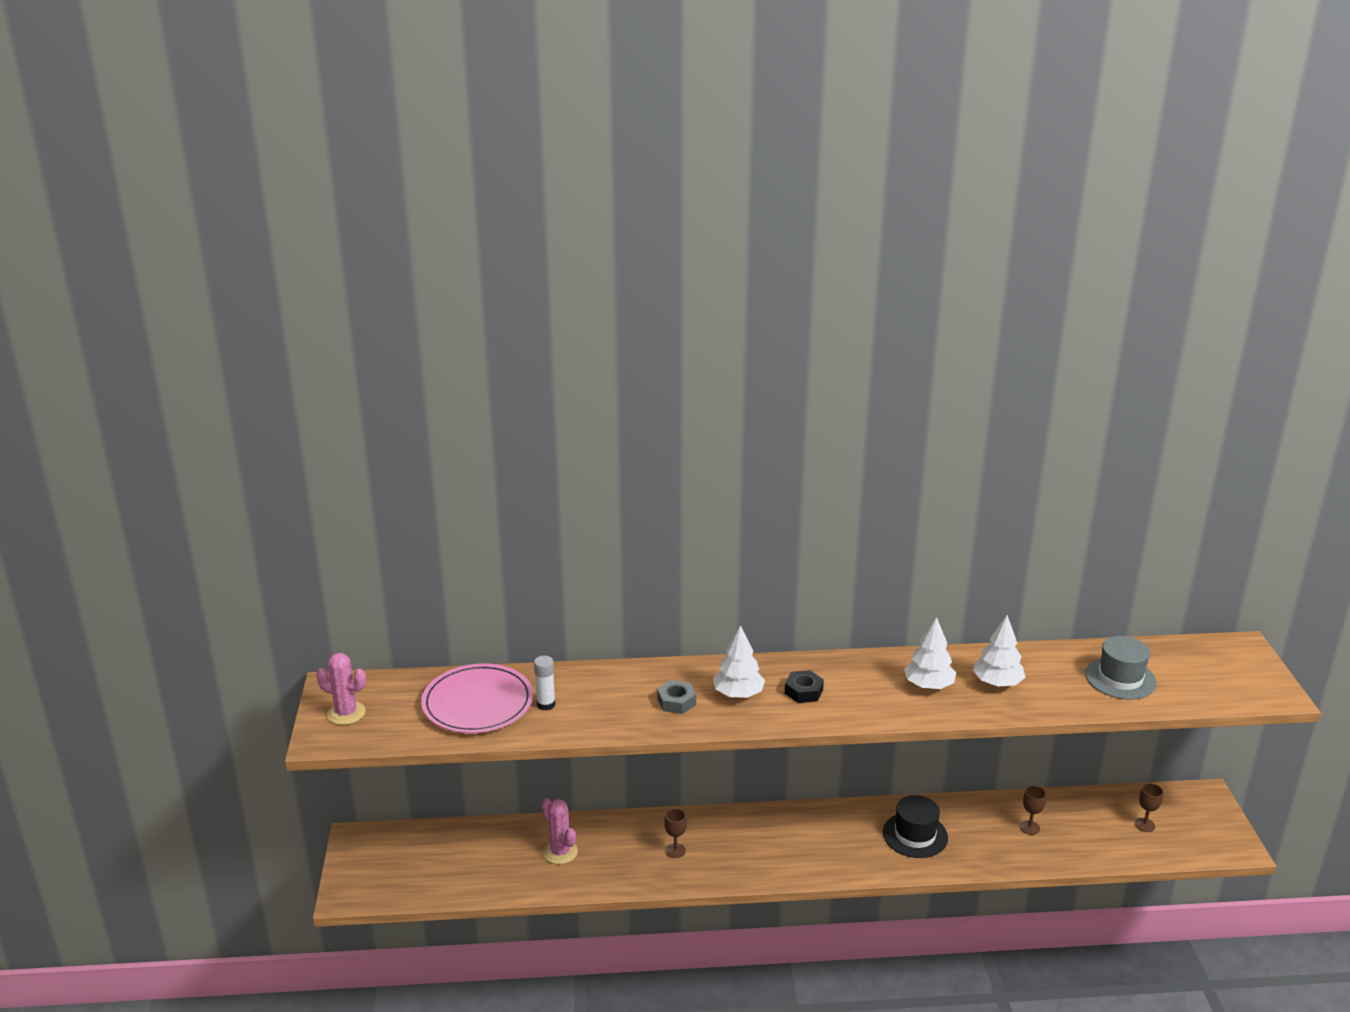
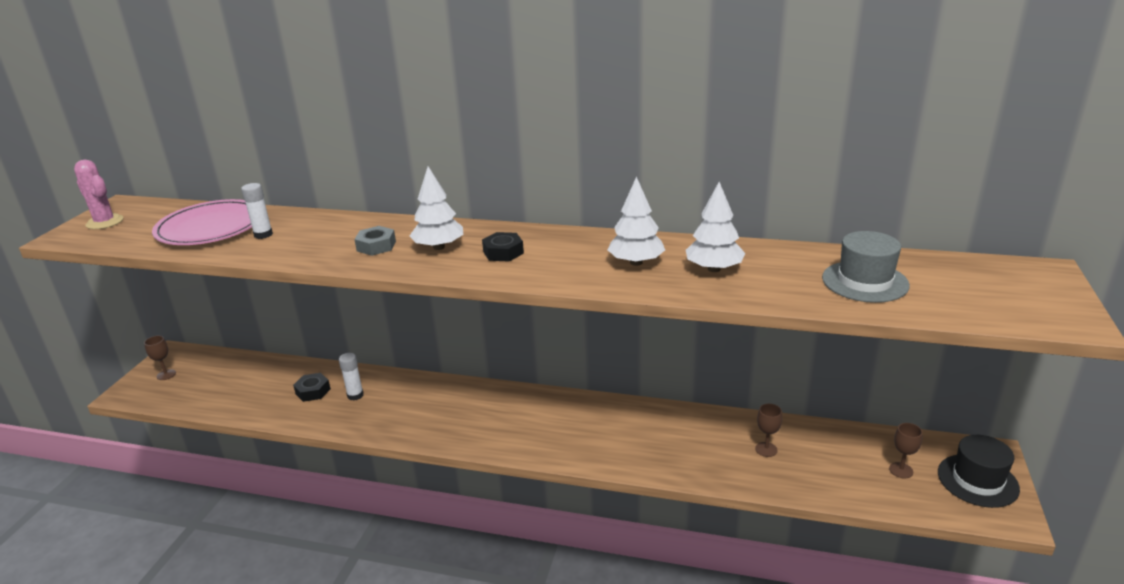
camera: 20 degrees right, 0 degrees up
pink cactus [542,798,578,864] -> black nut [293,373,331,402]
brown goblet [664,808,687,858] -> brown goblet moved to [144,336,176,380]
black hat [883,795,948,858] -> black hat moved to [938,435,1020,508]
none -> white glue stick [339,353,364,401]

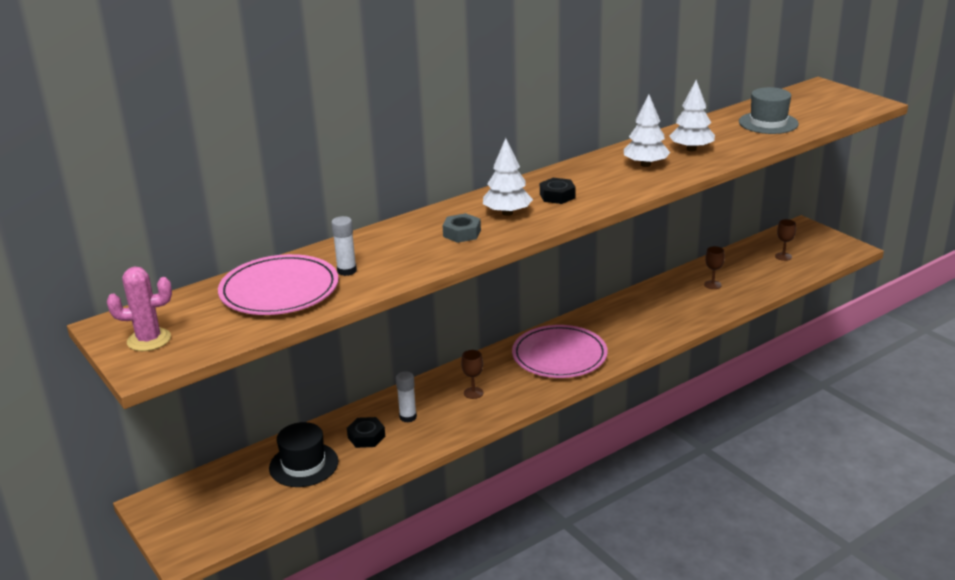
camera: 50 degrees left, 0 degrees up
brown goblet [144,336,176,380] -> brown goblet moved to [461,350,483,399]
black hat [938,435,1020,508] -> black hat moved to [269,422,338,487]
none -> pink plate [512,325,608,378]

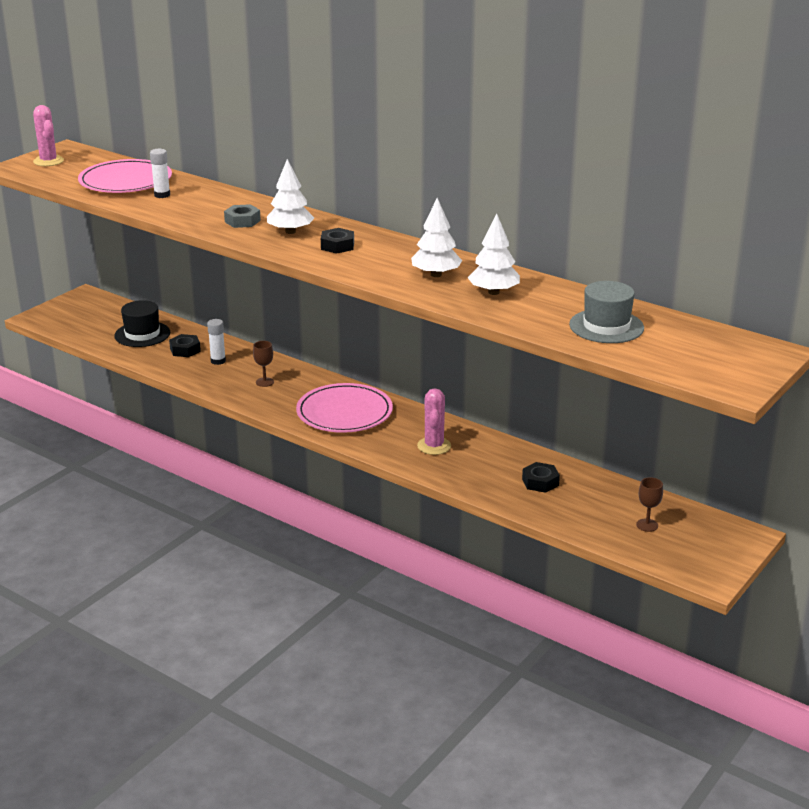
camera: 70 degrees right, 0 degrees up
brown goblet [704,246,725,289] -> black nut [522,462,560,493]
none -> pink cactus [417,388,451,455]

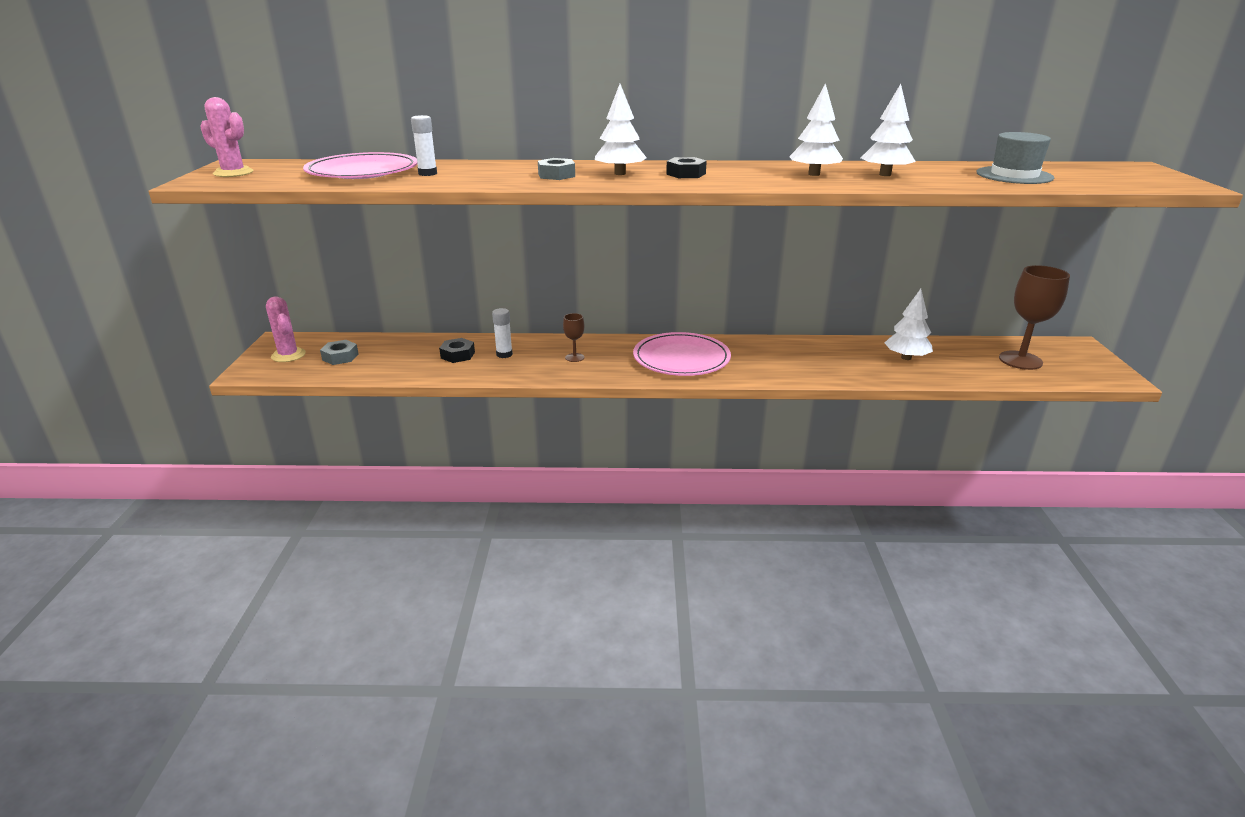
camera: 35 degrees left, 0 degrees up
black hat [114,300,170,347] -> none
pink cactus [417,388,451,455] -> pink cactus moved to [266,296,306,362]
black nut [522,462,560,493] -> white tree [885,289,933,360]
brown goblet [636,477,663,532] -> brown goblet [999,265,1070,370], size x2.07
none -> grey nut [320,340,359,365]

